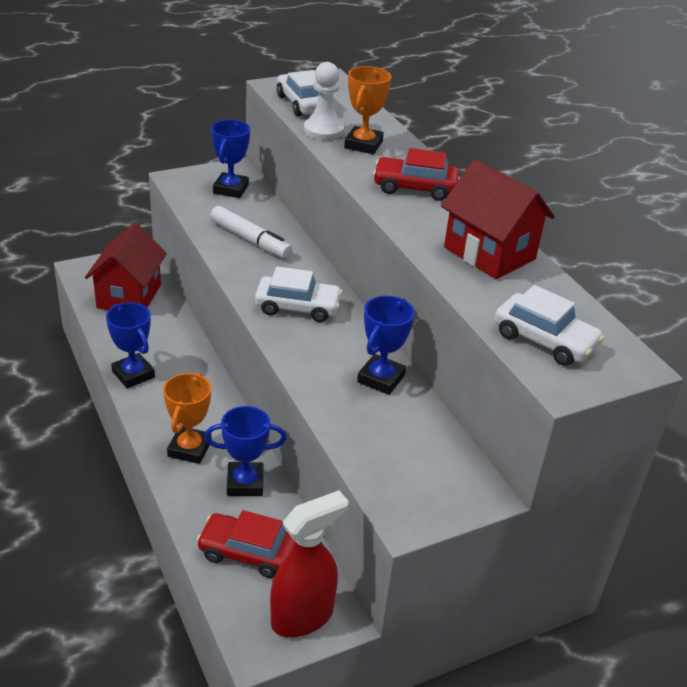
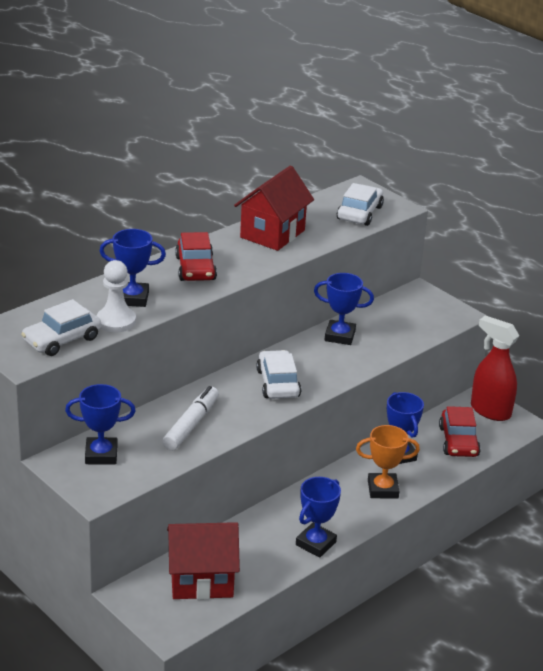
camera: 105 degrees left, 5 degrees down
orange trophy [344,66,391,154] -> blue trophy [99,229,166,307]

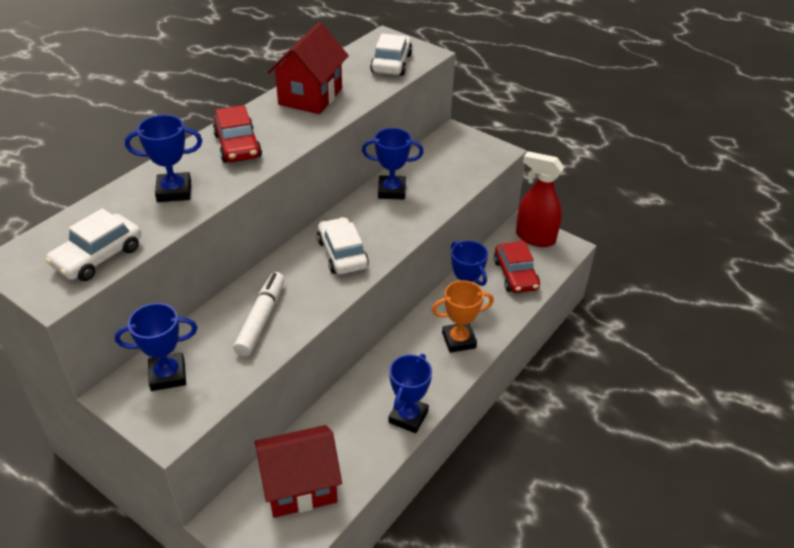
camera: 10 degrees left, 10 degrees up
white pawn [97,260,136,332] -> none

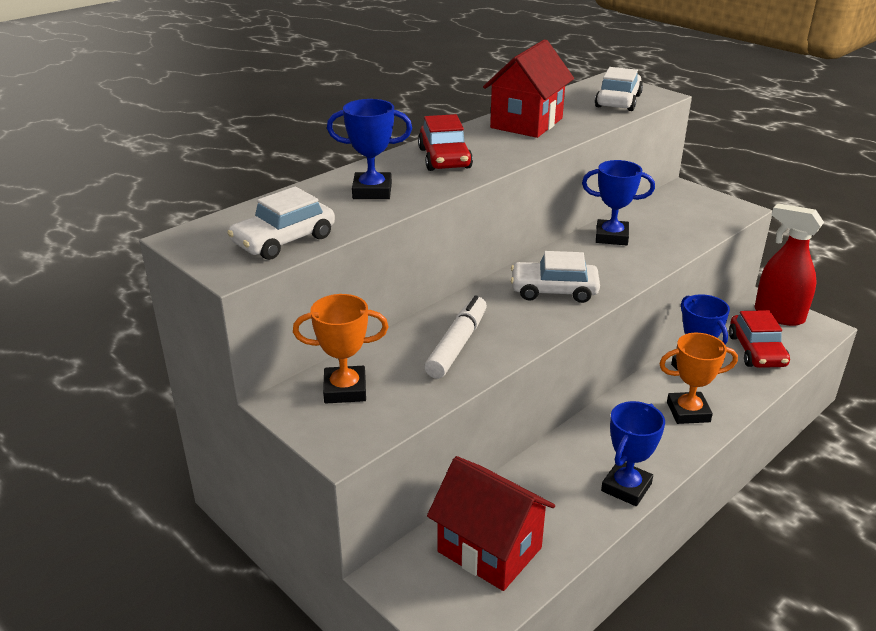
camera: 10 degrees right, 10 degrees down
blue trophy [115,303,197,391] -> orange trophy [293,294,388,403]
red house [255,425,342,518] -> red house turned 45 degrees clockwise [427,456,555,591]
white car [317,217,369,274] -> white car turned 75 degrees counterclockwise [511,251,600,303]

